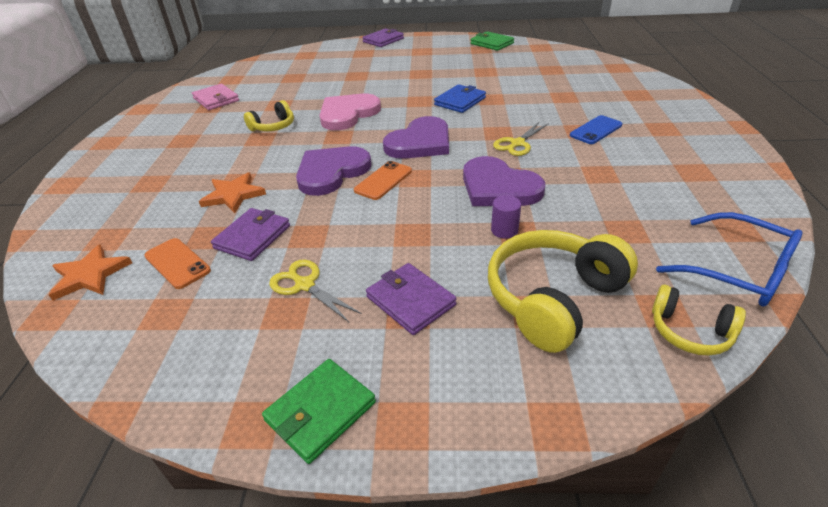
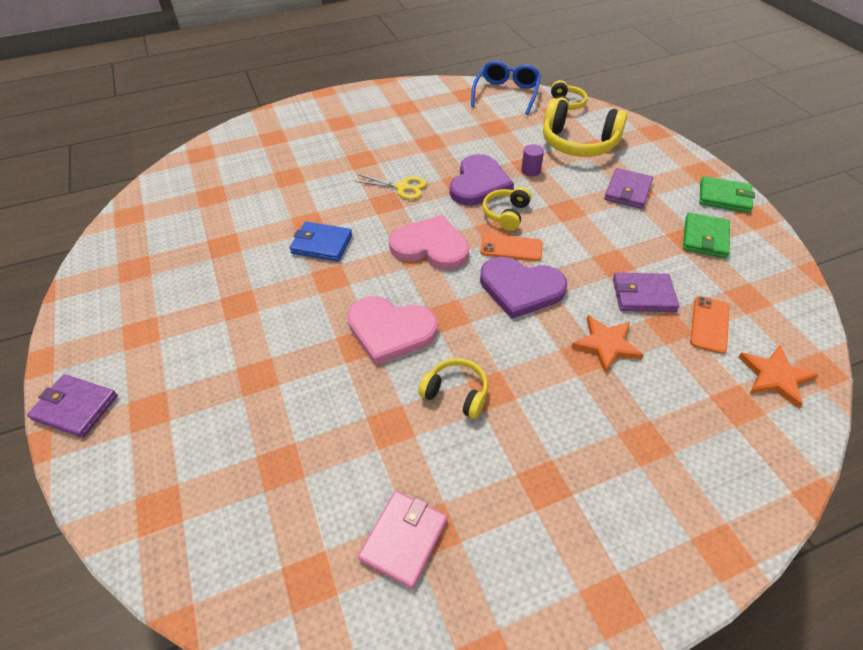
camera: 115 degrees left, 10 degrees up
yellow scissors [269,259,362,322] -> none
purple heart [383,116,449,159] -> pink heart [389,215,469,270]
green wallet [470,31,514,51] -> green wallet moved to [683,212,730,258]
blue phone [570,115,622,144] -> none
none -> yellow headphones [482,187,531,231]

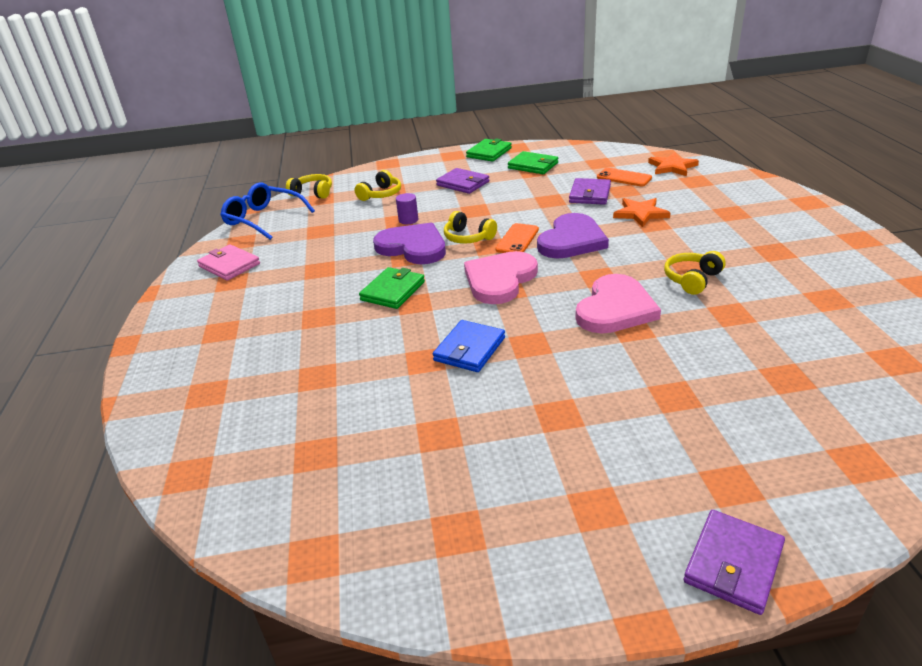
camera: 75 degrees left, 15 degrees down
yellow scissors [355,175,427,199] -> green wallet [359,267,425,309]
pink wallet [358,491,447,589] -> pink wallet moved to [197,244,260,281]
yellow headphones [543,98,627,157] -> yellow headphones [354,170,401,201], size x0.55

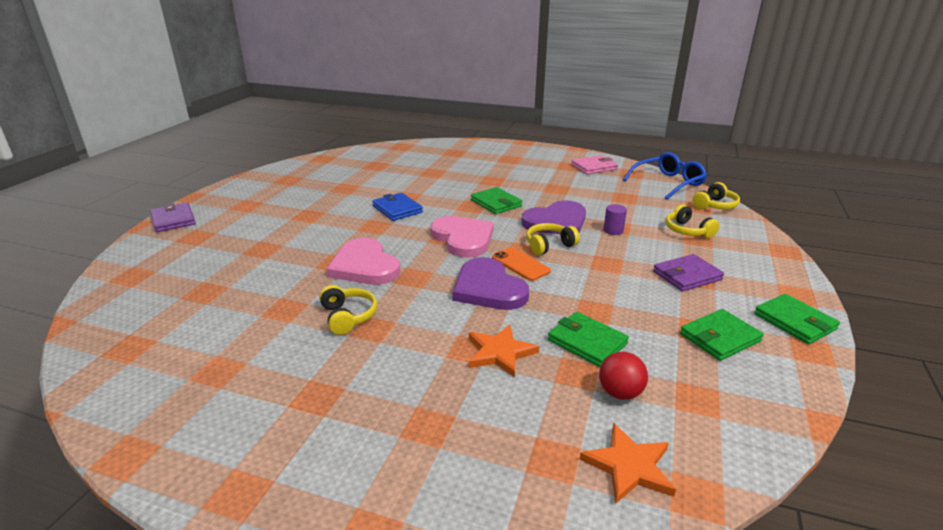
camera: 115 degrees right, 5 degrees down
purple wallet [569,178,611,205] -> green wallet [548,312,629,367]
orange phone [597,168,652,186] -> red ball [599,352,648,400]

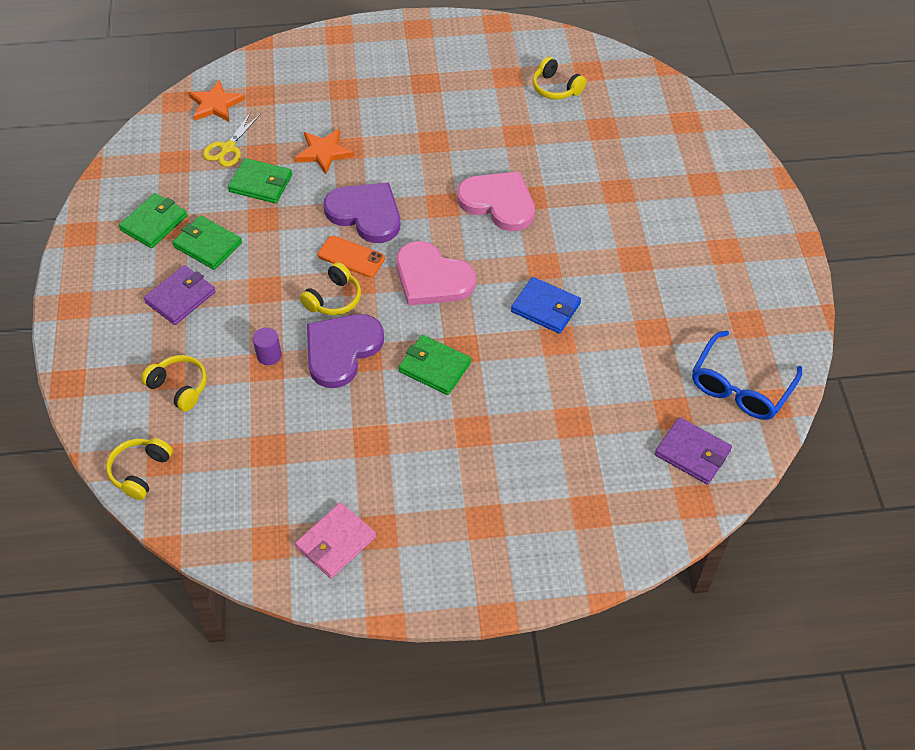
camera: 155 degrees right, 25 degrees up
purple wallet [150,202,196,232] -> purple wallet moved to [655,417,732,485]
yellow headphones [319,285,377,335] -> yellow headphones moved to [533,57,586,100]
red ball [599,352,648,400] -> yellow scissors [203,112,261,167]
blue glasses [623,152,707,200] -> blue glasses moved to [692,330,802,420]
green wallet [754,294,840,344] -> green wallet moved to [172,215,242,270]

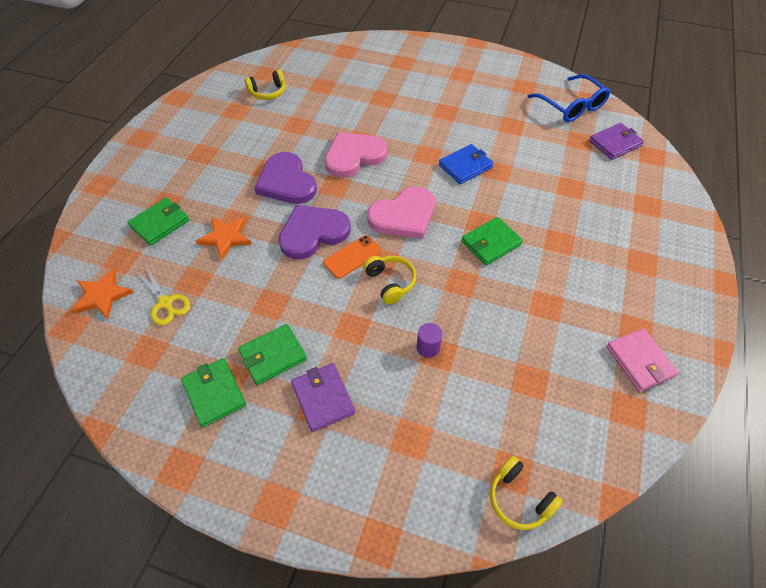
camera: 65 degrees left, 0 degrees up
yellow headphones [141,355,207,412] -> none
green wallet [228,158,292,203] -> green wallet moved to [127,198,189,246]
purple heart [307,314,384,388] -> purple heart moved to [255,152,317,204]

